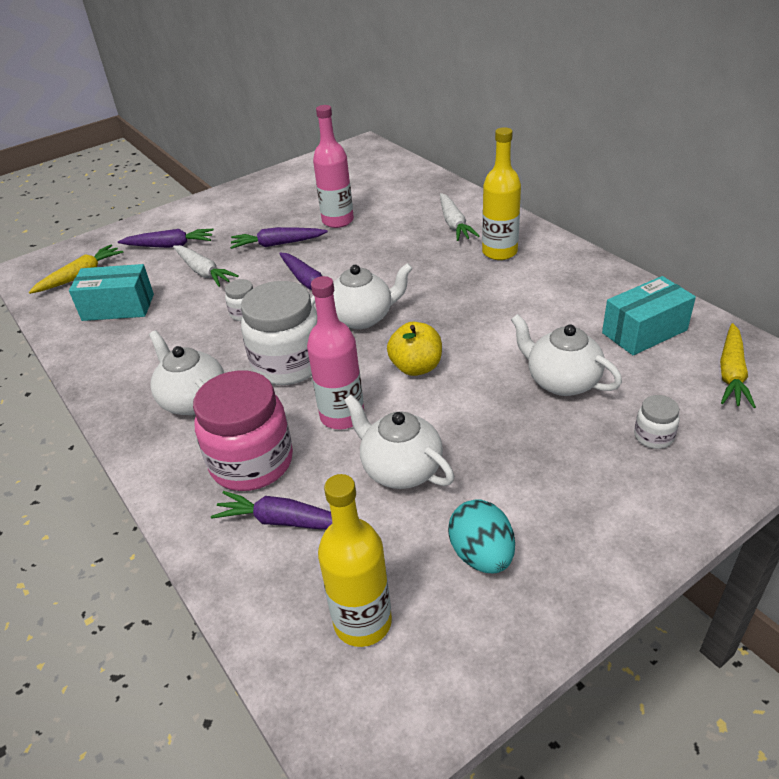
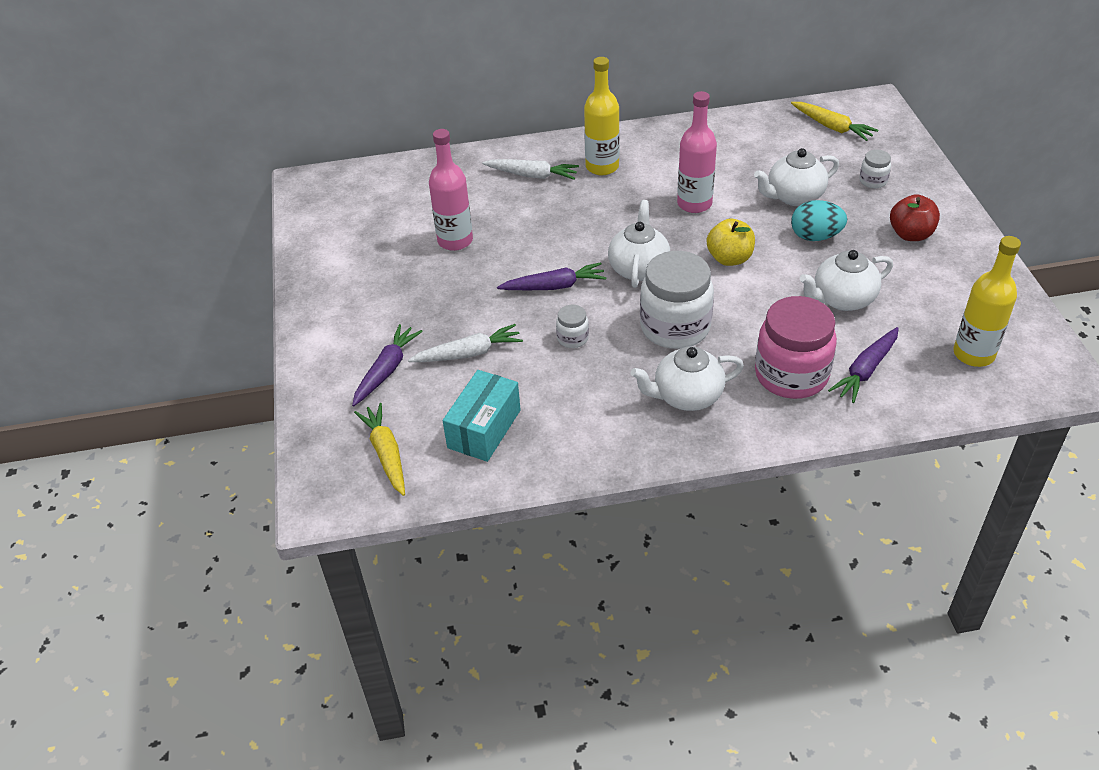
camera: 65 degrees left, 5 degrees up
purple carrot [230,227,328,249] -> none
pink bottle [307,276,364,429] -> pink bottle moved to [677,91,717,213]
turquoise egg [448,499,515,573] -> turquoise egg moved to [791,200,847,241]
turquoise box [602,276,696,355] -> none
none -> red apple [890,194,940,241]

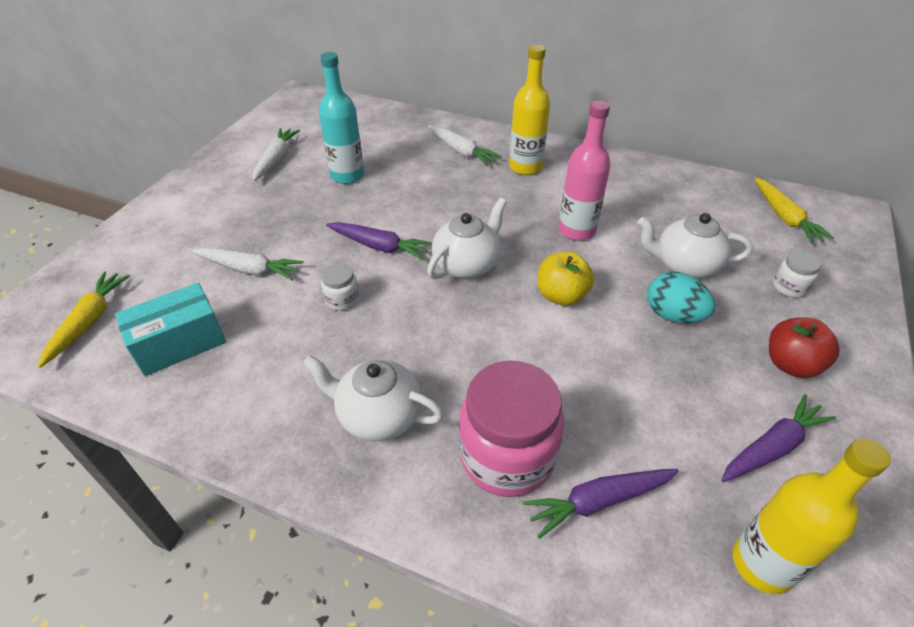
camera: 30 degrees right, 0 degrees up
purple carrot [352,324,423,406] -> purple carrot moved to [721,394,836,482]
pink bottle [429,129,473,251] -> turquoise bottle [319,52,364,184]
white jar [640,251,714,349] -> none
white teapot [800,250,893,311] -> none
none -> white carrot [253,128,300,182]

